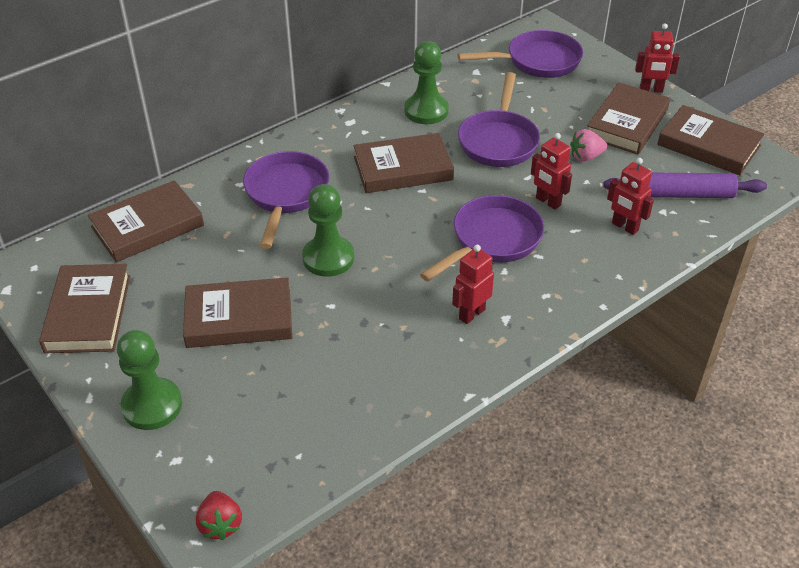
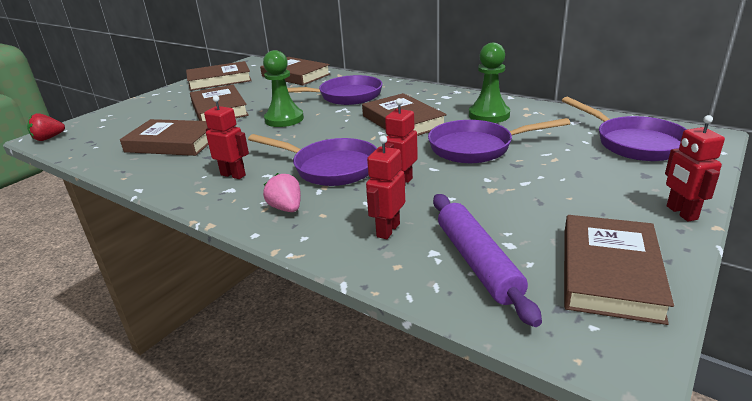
camera: 75 degrees right, 15 degrees down
green pawn [117,330,182,430] -> none
pink strawberry [570,129,607,162] -> pink strawberry moved to [263,173,301,212]
brown book [587,82,670,155] -> brown book moved to [120,119,208,156]

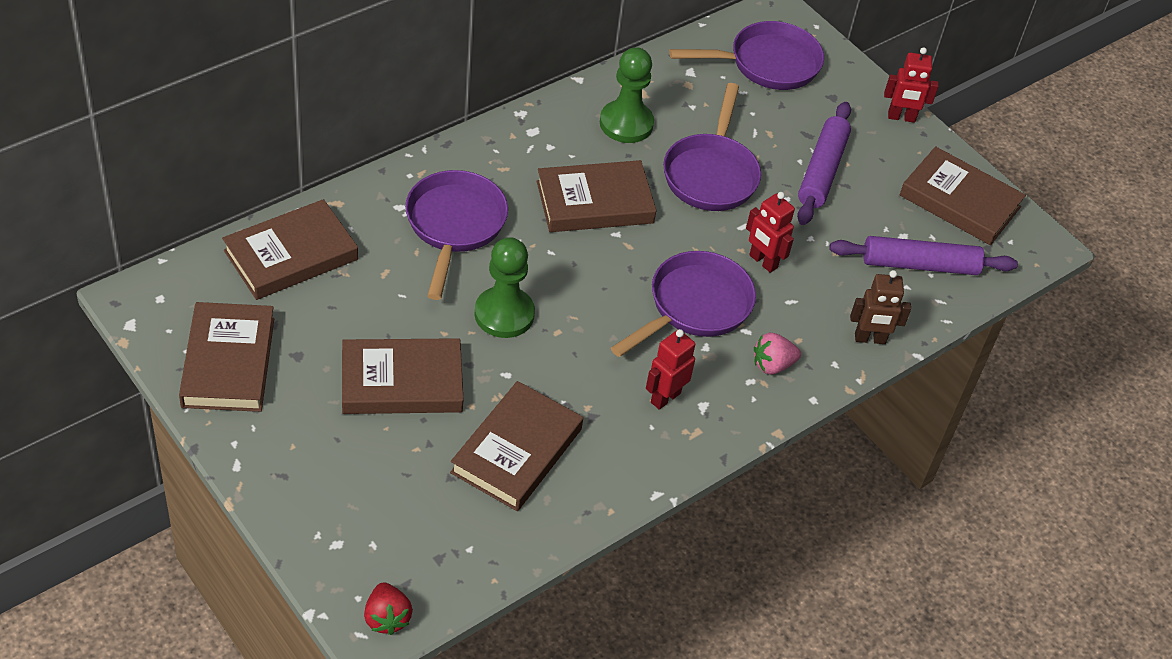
camera: 80 degrees left, 20 degrees up
red robot [366,135,405,239] -> none
none -> purple rolling pin [797,102,851,225]
none -> brown robot [850,270,911,344]

